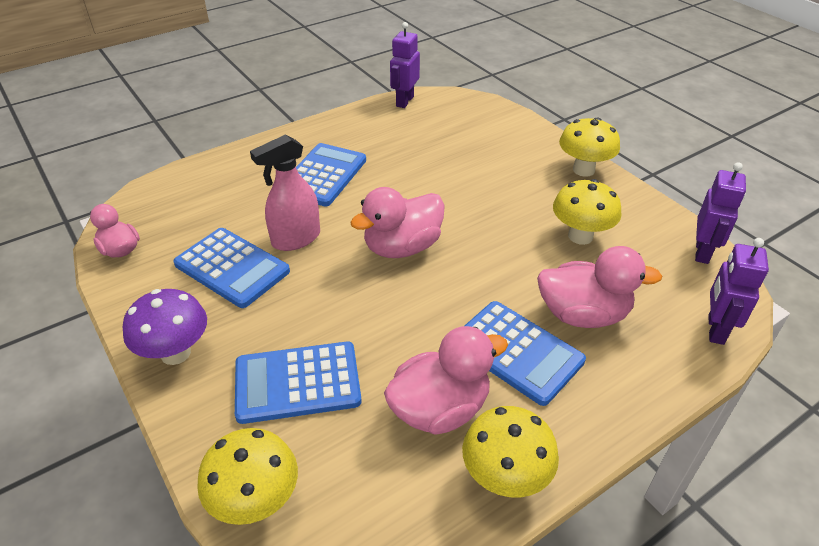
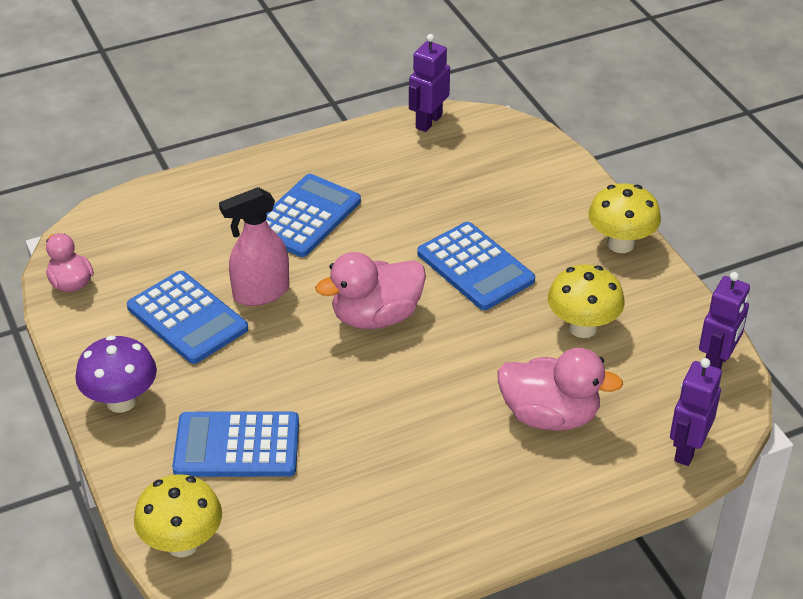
camera: 10 degrees right, 0 degrees up
pink duck [384,326,508,435] -> none
yellow mushroom [462,406,559,498] -> none
blue calculator [464,301,586,406] -> blue calculator moved to [417,222,535,310]

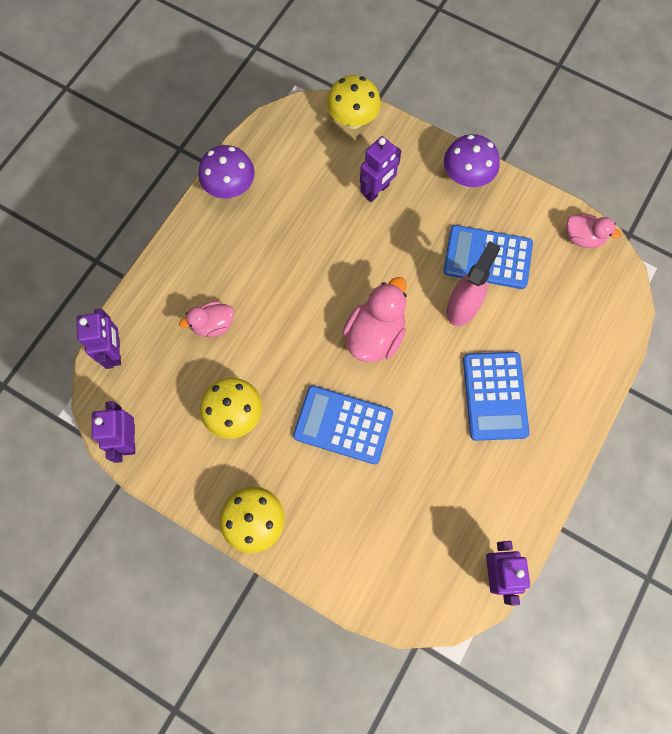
camera: 145 degrees right, 30 degrees up
blue calculator [172,412,299,477] -> purple robot [360,136,401,202]
pink duck [497,348,623,431] -> pink duck [179,301,234,337], size x0.61
none -> purple mushroom [198,145,255,198]

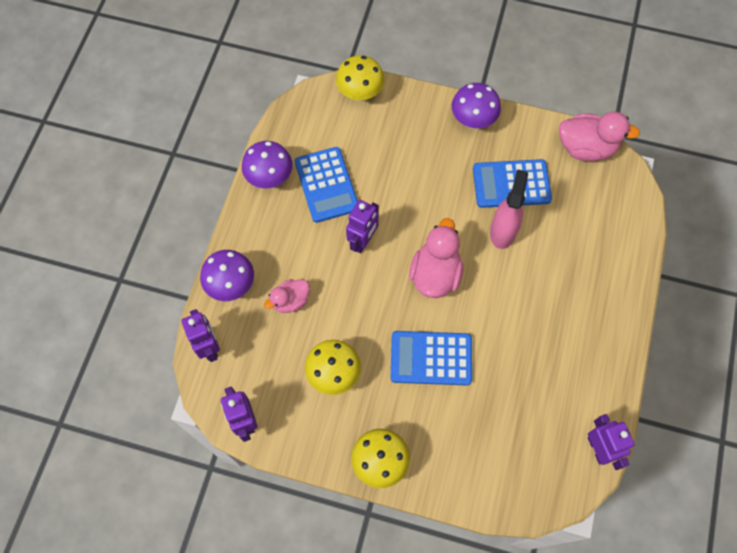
camera: 15 degrees left, 5 degrees down
purple robot [360,136,401,202] -> purple robot moved to [346,200,379,253]
blue calculator [463,352,530,441] -> blue calculator moved to [295,147,358,223]
pink duck [566,213,621,248] -> pink duck [559,112,640,161], size x1.65
none -> purple mushroom [200,250,254,301]

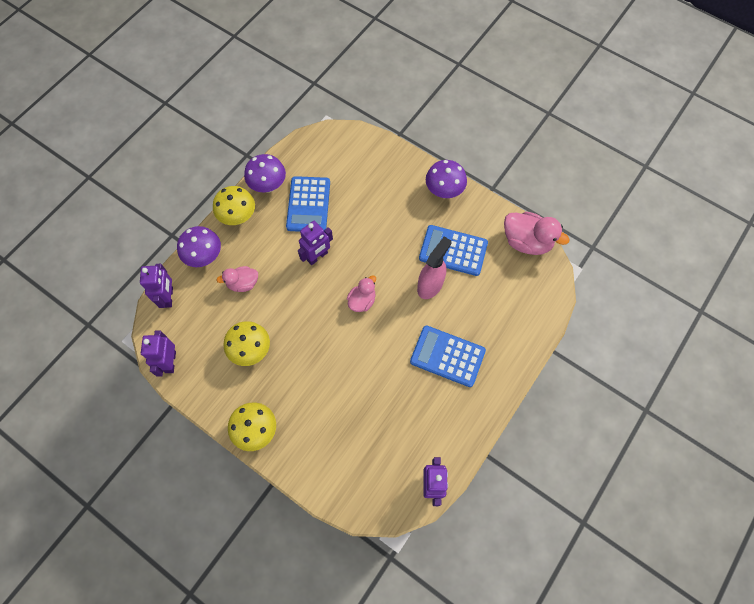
camera: 20 degrees right, 0 degrees up
yellow mushroom [336,55,385,102] -> yellow mushroom moved to [213,186,255,225]
blue calculator [391,331,472,385] -> blue calculator moved to [410,325,486,387]
pink duck [409,218,463,298] -> pink duck [347,275,376,312], size x0.61

